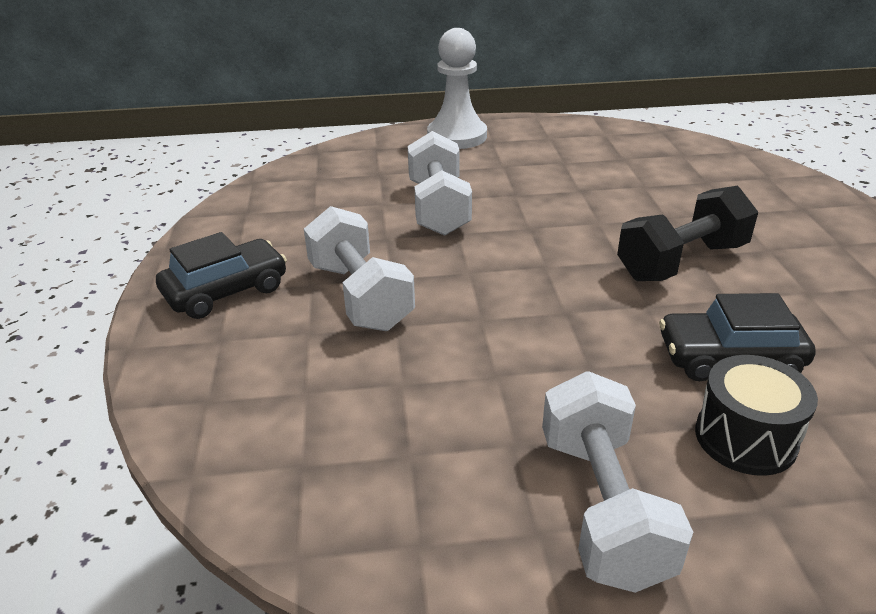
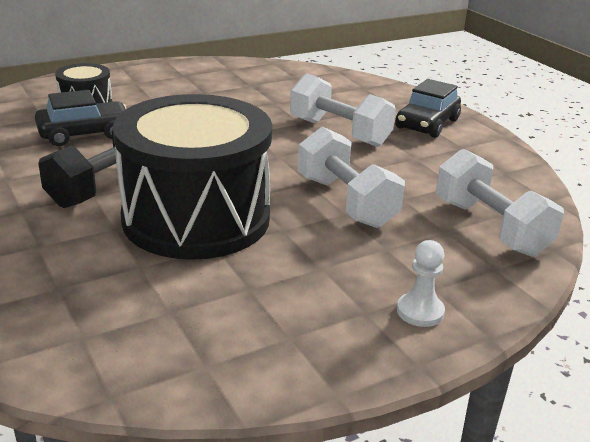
camera: 155 degrees right, 5 degrees down
white pawn [427,28,487,149] -> white pawn [397,240,445,327], size x0.52
white dumbbell [542,371,693,593] -> white dumbbell moved to [436,149,564,257]
none -> black drum [113,94,272,260]

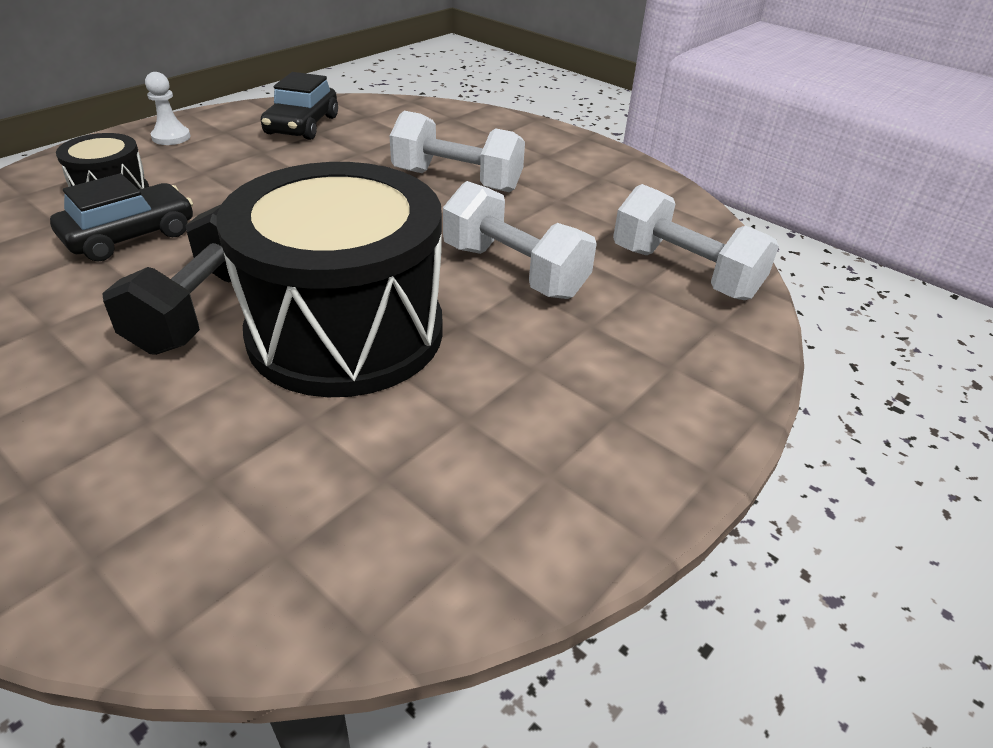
camera: 20 degrees left, 10 degrees up
black car [395,79,461,138] -> black car moved to [261,72,338,140]
white pawn [397,240,445,327] -> white pawn moved to [145,72,190,145]

